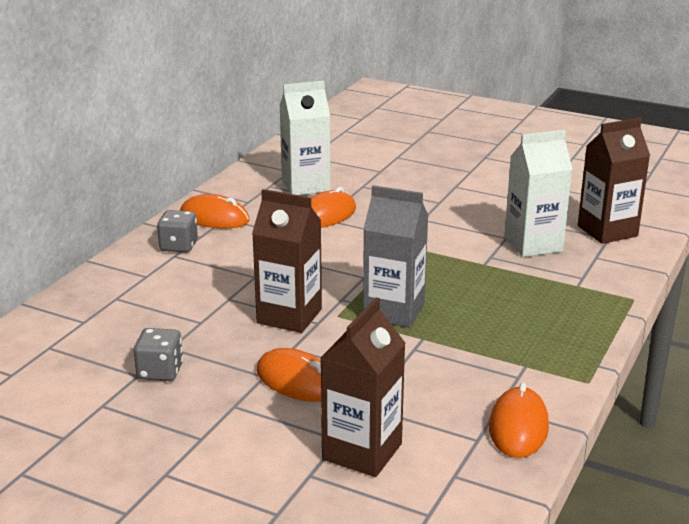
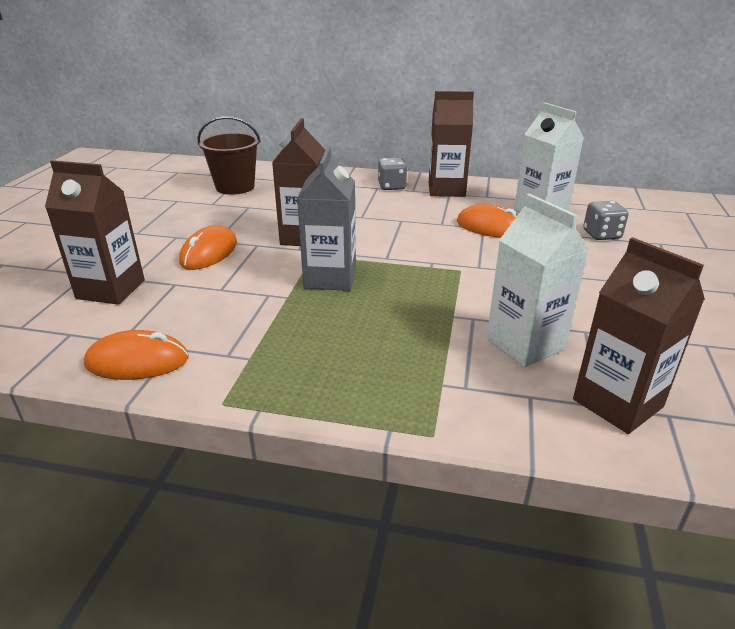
camera: 75 degrees right, 5 degrees up
grey dice [134,328,183,381] -> grey dice moved to [583,201,629,240]
orange mouse [180,194,250,228] -> brown carton [429,91,474,197]
none -> brown bucket [197,116,261,195]

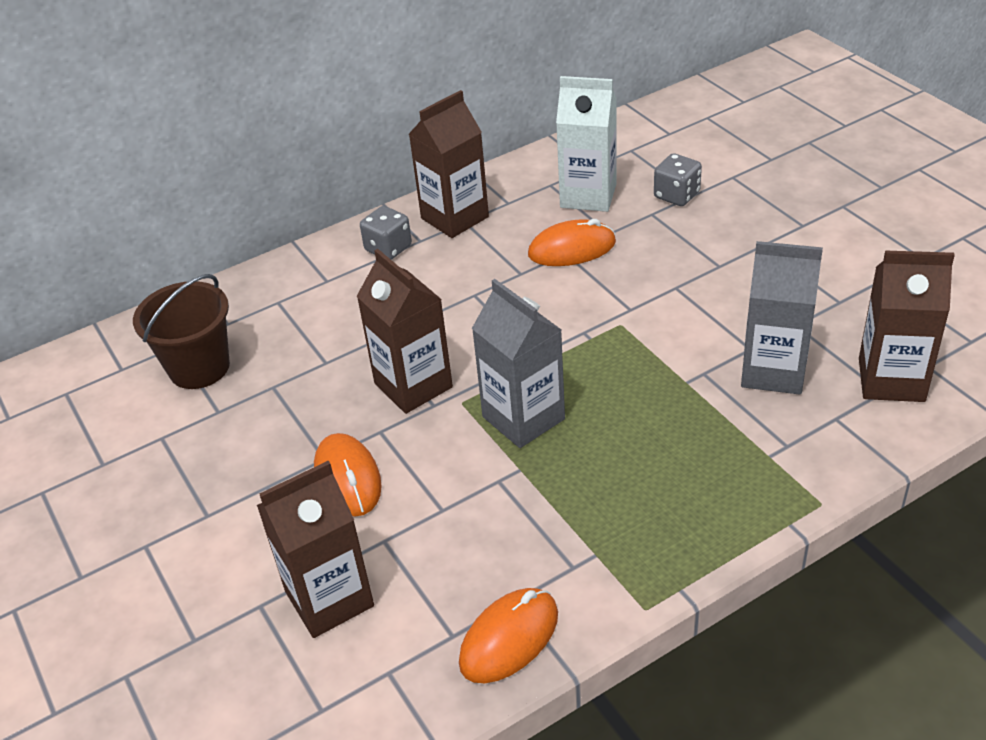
camera: 40 degrees left, 10 degrees up
white carton [486,194,589,367] -> grey carton [741,241,823,395]

